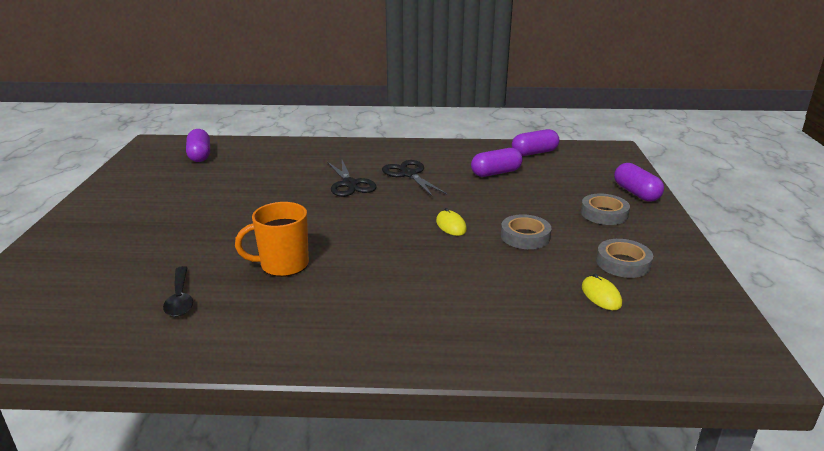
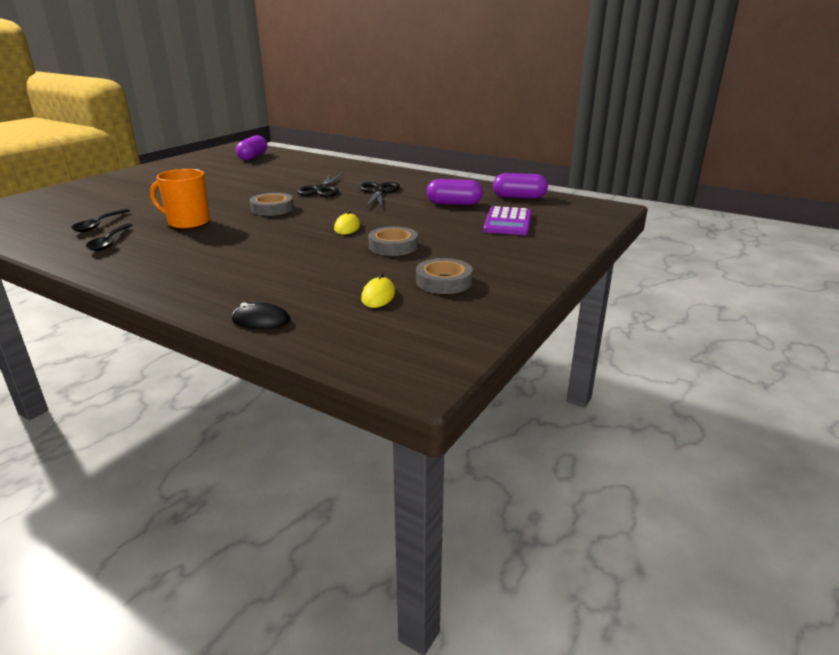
camera: 30 degrees right, 0 degrees up
grey tape [581,193,630,225] -> grey tape moved to [250,193,294,216]
purple capsule [614,163,664,202] -> none
none -> black spoon [86,223,133,251]
none -> black mouse [232,302,291,329]
none -> purple calculator [483,206,531,235]

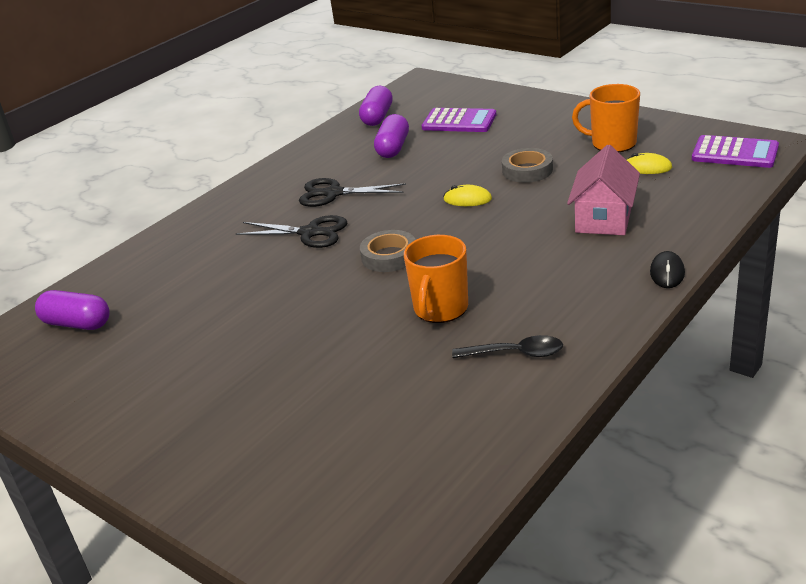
camera: 80 degrees left, 5 degrees up
black spoon [71,209,130,232] -> none
black mouse [232,302,291,329] -> black mouse moved to [650,251,685,288]
grey tape [416,258,473,294] -> orange mug [572,84,640,152]
none -> pink house [567,145,640,235]
none -> purple calculator [692,135,779,168]

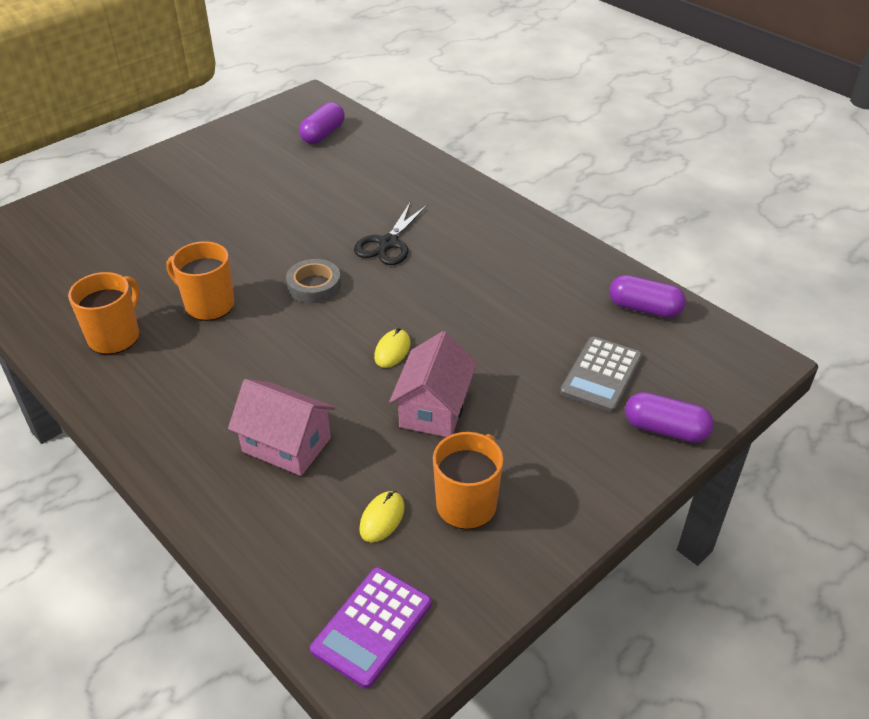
camera: 95 degrees right, 10 degrees up
black scissors [299,178,406,207] -> none
purple capsule [374,114,409,158] -> purple capsule moved to [625,392,714,443]
purple calculator [422,108,496,132] -> grey calculator [560,337,642,412]
black spoon [452,335,563,358] -> orange mug [68,272,139,355]
grey tape [502,148,553,183] -> pink house [389,331,477,437]
black mouse [650,251,685,288] -> none

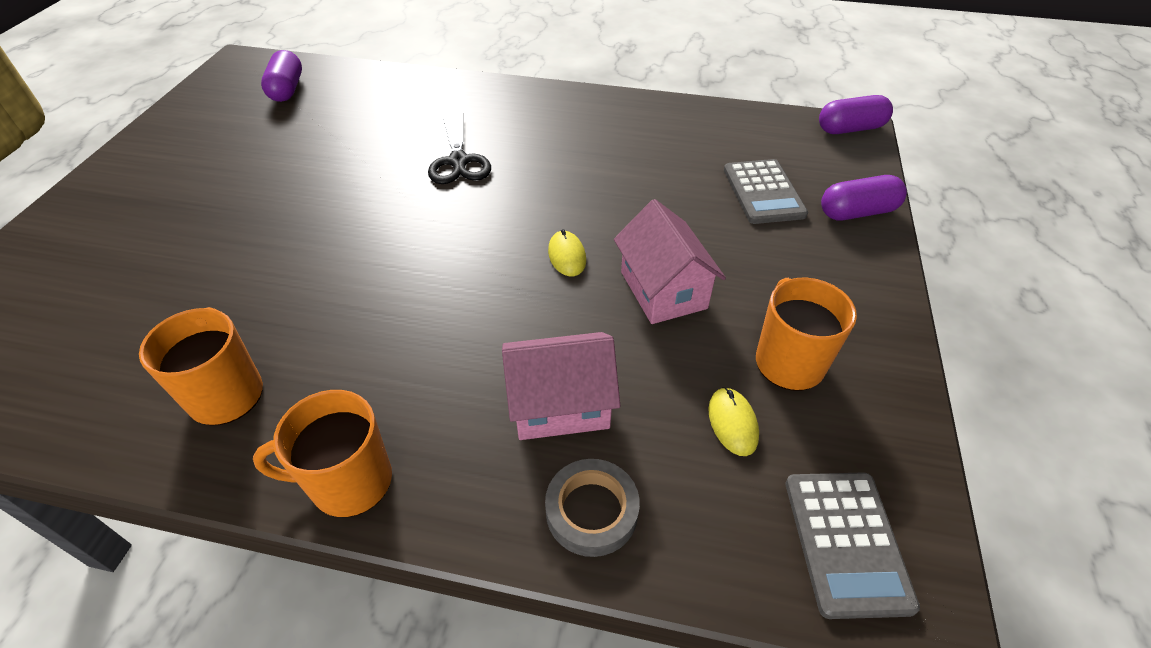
camera: 35 degrees left, 5 degrees up
orange mug [166,241,234,321] -> orange mug moved to [253,390,392,517]
grey tape [286,259,341,303] -> grey tape moved to [545,459,640,557]
purple calculator [310,567,432,689] -> grey calculator [785,472,920,619]
purple capsule [609,275,686,318] -> purple capsule moved to [819,95,893,134]

